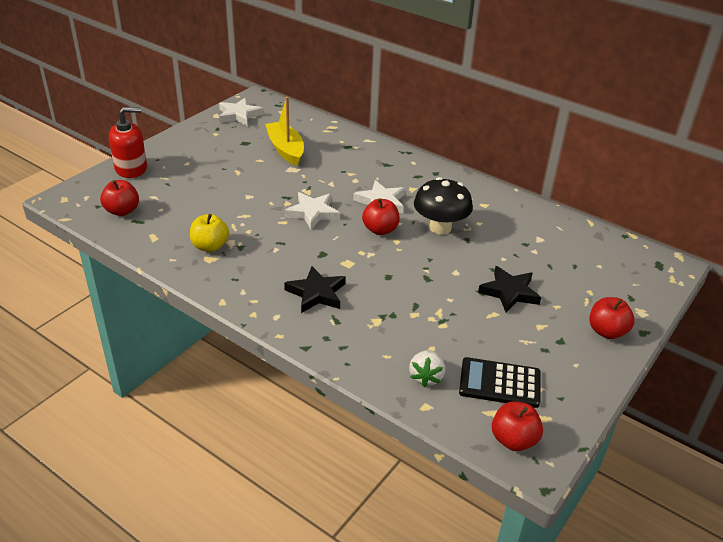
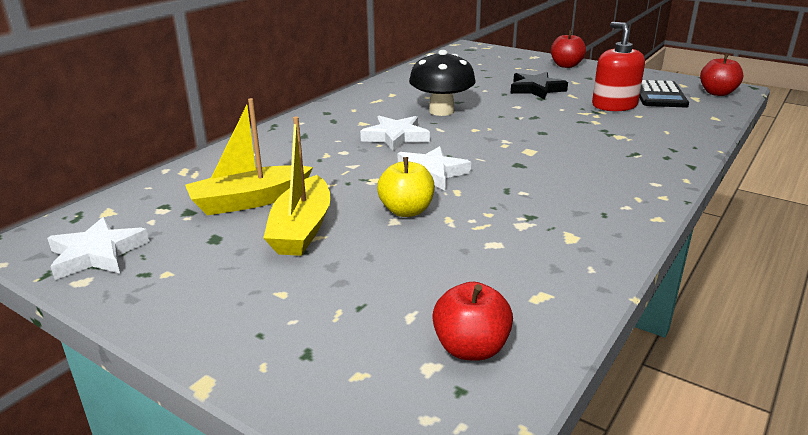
camera: 90 degrees left, 10 degrees down
red soap dispenser [109,107,147,178] -> red soap dispenser moved to [592,22,645,111]
yellow apple [190,214,229,252] -> yellow apple moved to [377,157,435,217]
black star [284,266,346,313] -> none
red apple [362,198,400,235] -> none
white strawberry [409,350,445,387] -> none
none -> yellow boat [263,116,331,256]

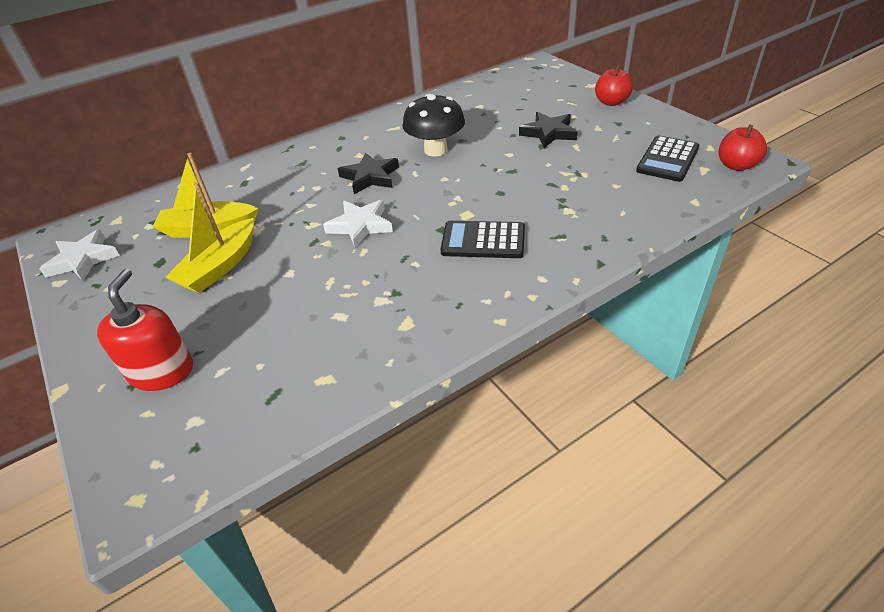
camera: 25 degrees right, 15 degrees up
white star [360,116,430,152] -> black star [338,153,399,194]
yellow apple [377,157,435,217] -> none
red apple [432,282,513,361] -> none
red soap dispenser [592,22,645,111] -> red soap dispenser moved to [97,269,193,391]
none -> black calculator [441,221,525,258]

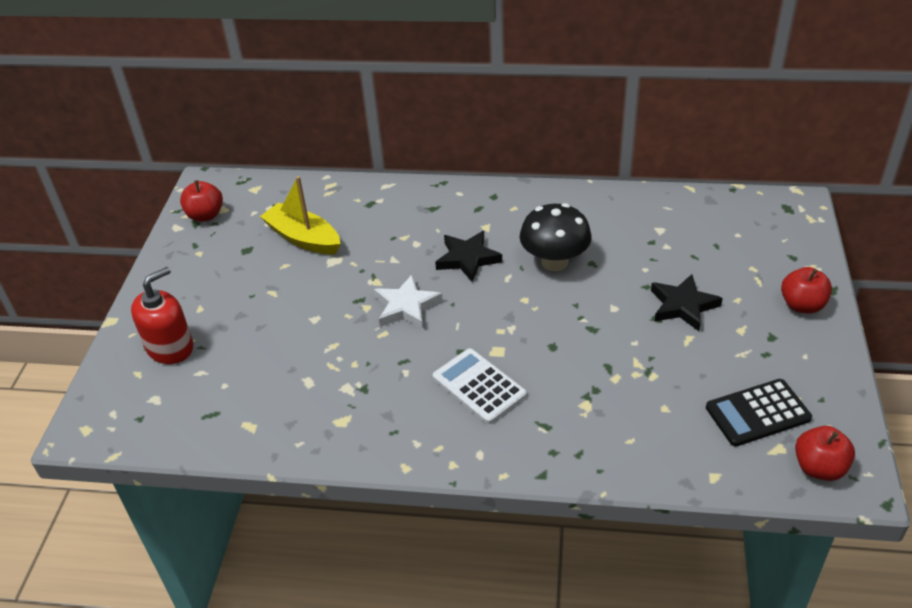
camera: 40 degrees right, 0 degrees up
white star [39,229,120,281] -> red apple [180,180,223,222]
yellow boat [165,182,254,293] -> none
black calculator [441,221,525,258] -> white calculator [432,348,527,424]

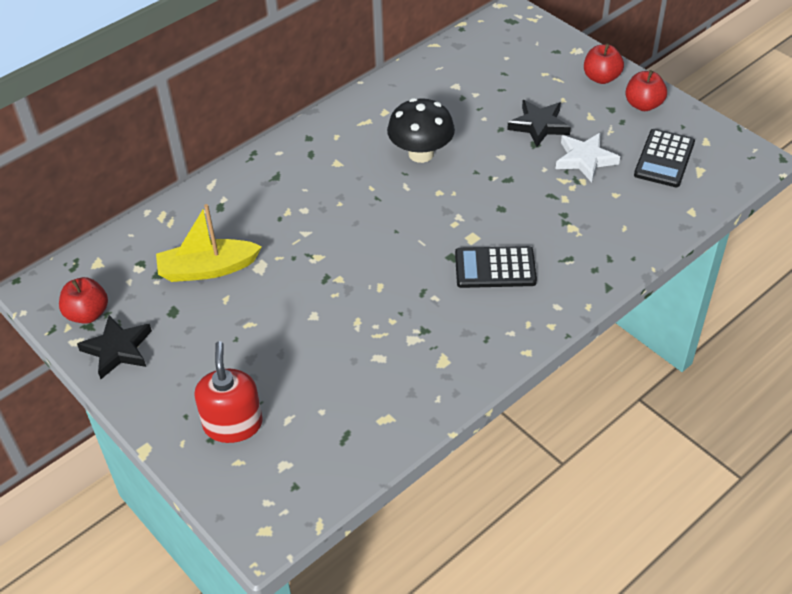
camera: 50 degrees left, 5 degrees up
white star [374,275,443,329] -> white star moved to [556,133,620,182]
white calculator [432,348,527,424] -> black calculator [455,246,537,288]
black star [435,231,502,282] -> black star moved to [77,315,152,379]
red apple [795,426,855,481] -> red apple moved to [625,70,667,111]

